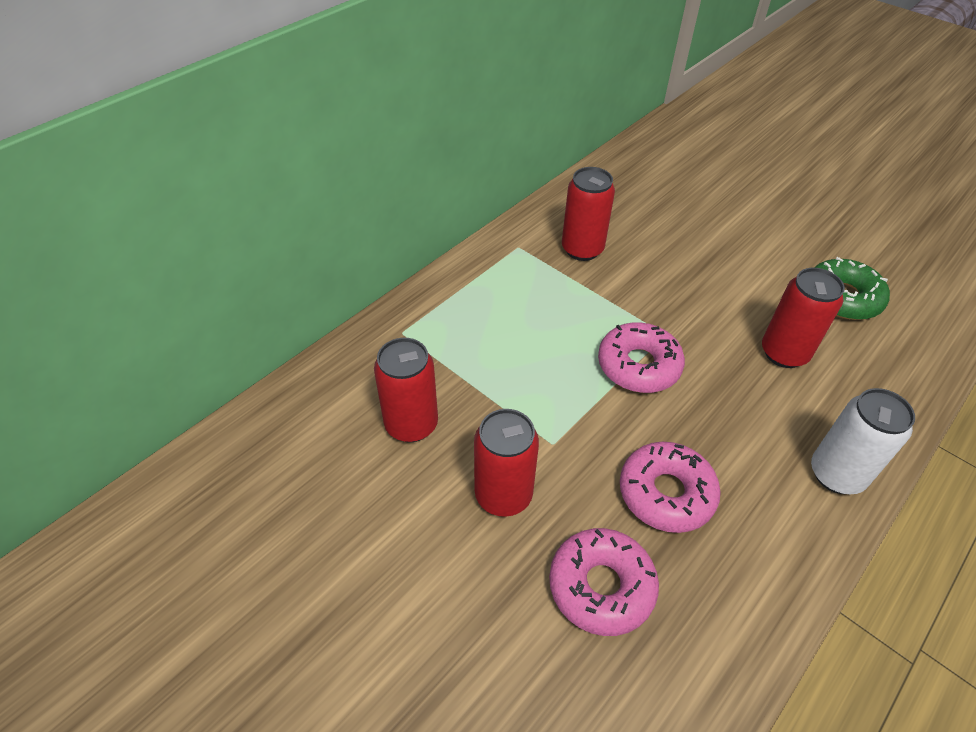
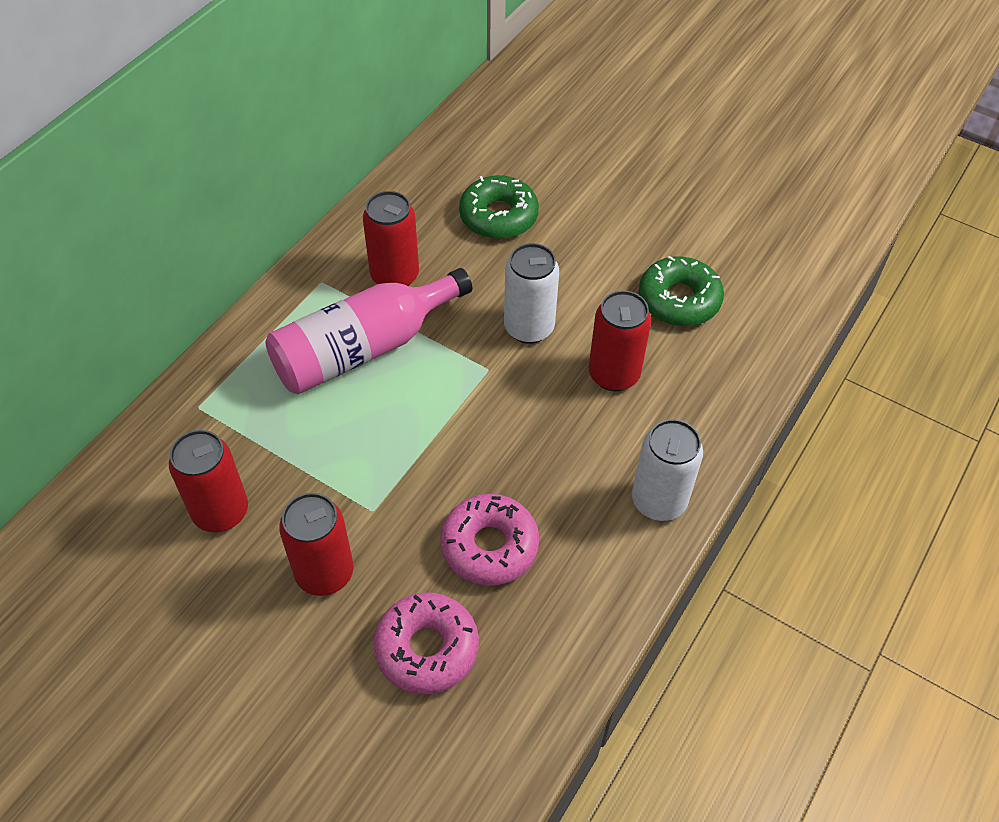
camera: 10 degrees left, 5 degrees up
pink donut [598,322,685,393] -> none
none -> pink bottle [265,268,473,394]
none -> green donut [459,175,539,239]
none -> white can [504,243,559,344]

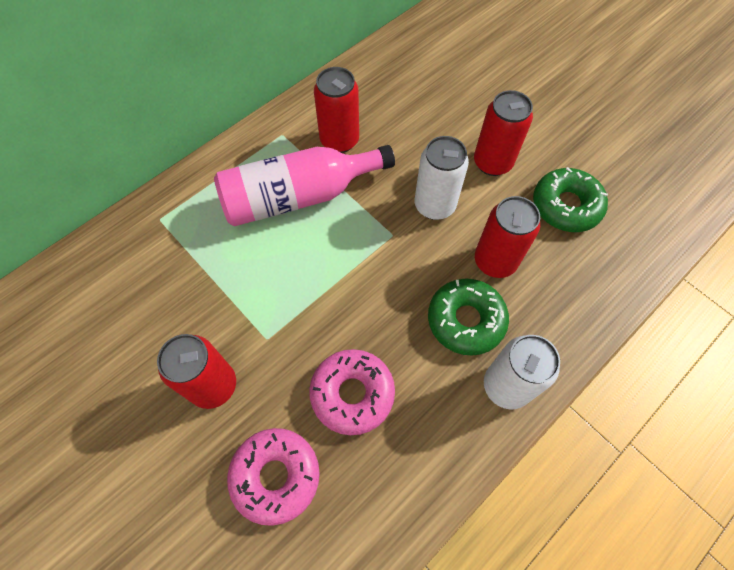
camera: 15 degrees right, 10 degrees up
red can [169,430,248,532] -> red can moved to [474,90,533,176]
green donut [459,175,539,239] -> green donut moved to [428,278,509,356]

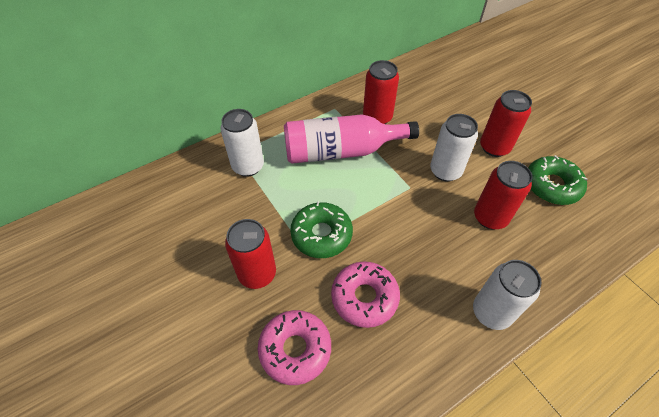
camera: 10 degrees right, 10 degrees down
green donut [428,278,509,356] -> green donut moved to [290,201,353,258]
none -> white can [220,109,264,177]

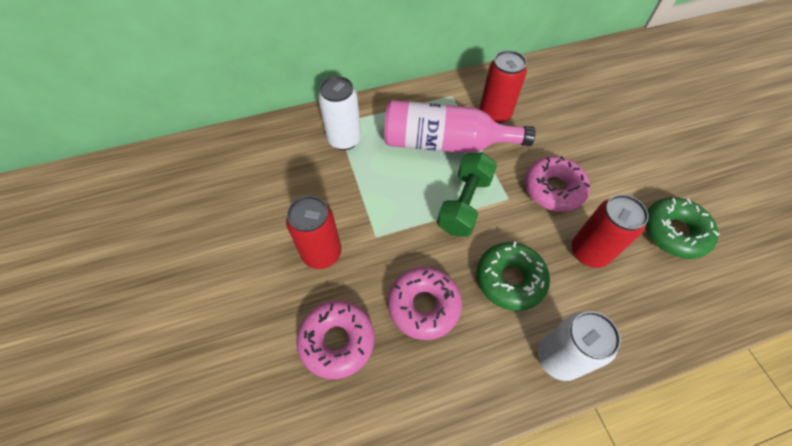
camera: 15 degrees right, 5 degrees up
green donut [290,201,353,258] -> green donut moved to [477,241,550,311]
white can [430,114,478,182] -> pink donut [524,156,590,212]
red can [480,90,532,157] -> none
none -> green dumbbell [437,152,497,237]

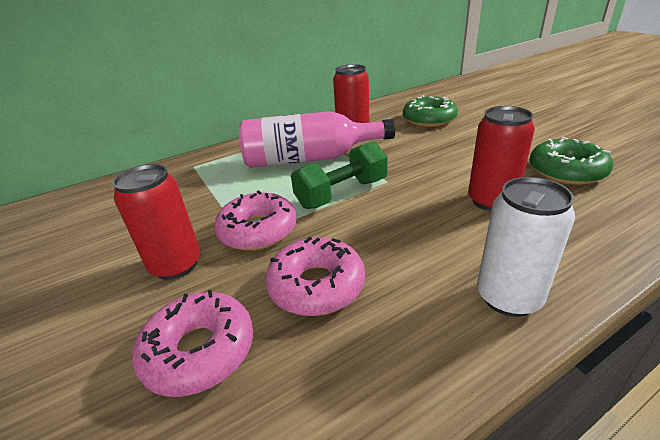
camera: 10 degrees left, 25 degrees down
white can [318,76,361,150] -> none
green dumbbell [437,152,497,237] -> green dumbbell turned 45 degrees clockwise [291,141,388,209]
green donut [477,241,550,311] -> green donut moved to [403,95,458,127]
pink donut [524,156,590,212] -> pink donut moved to [214,190,297,250]

